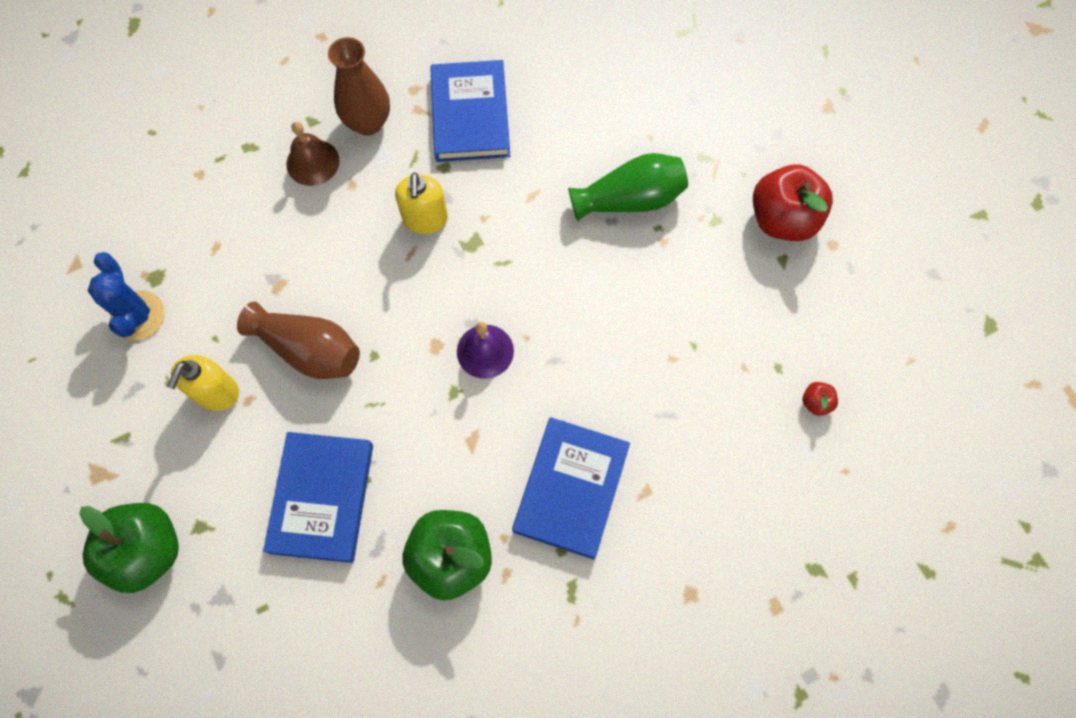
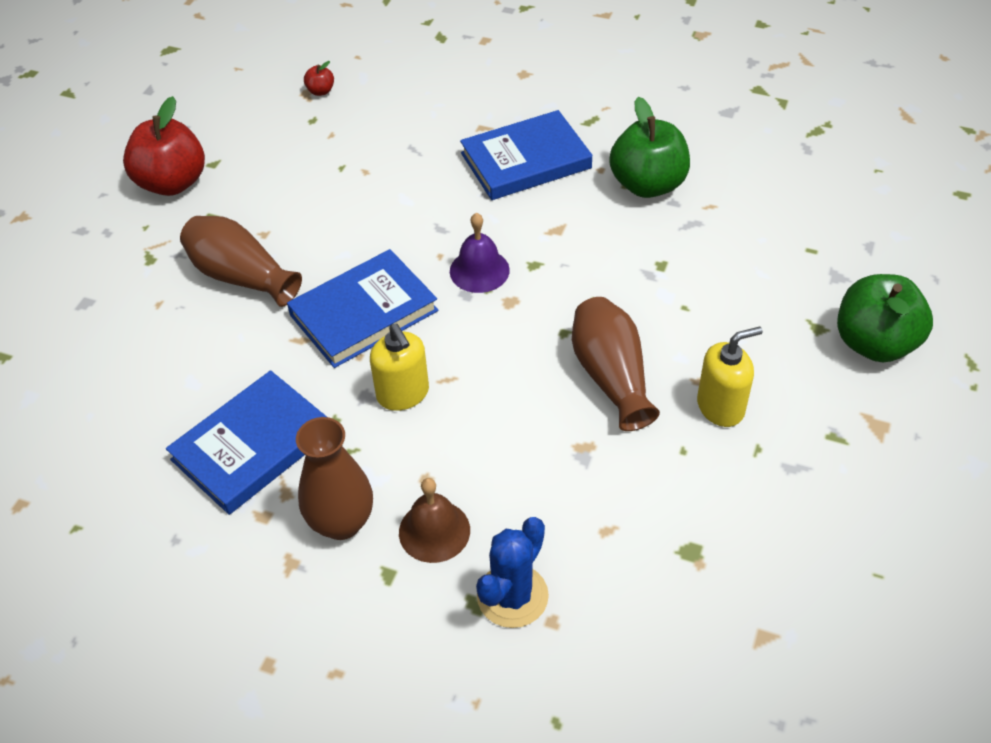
camera: 130 degrees left, 20 degrees down
blue cactus [88,252,164,341] -> blue cactus moved to [476,517,549,628]
blue book [263,432,373,563] -> blue book moved to [287,249,438,368]
yellow soap dispenser [395,172,448,234] -> yellow soap dispenser turned 105 degrees clockwise [370,324,429,411]
green vase [568,153,688,221] -> brown vase [180,216,302,307]

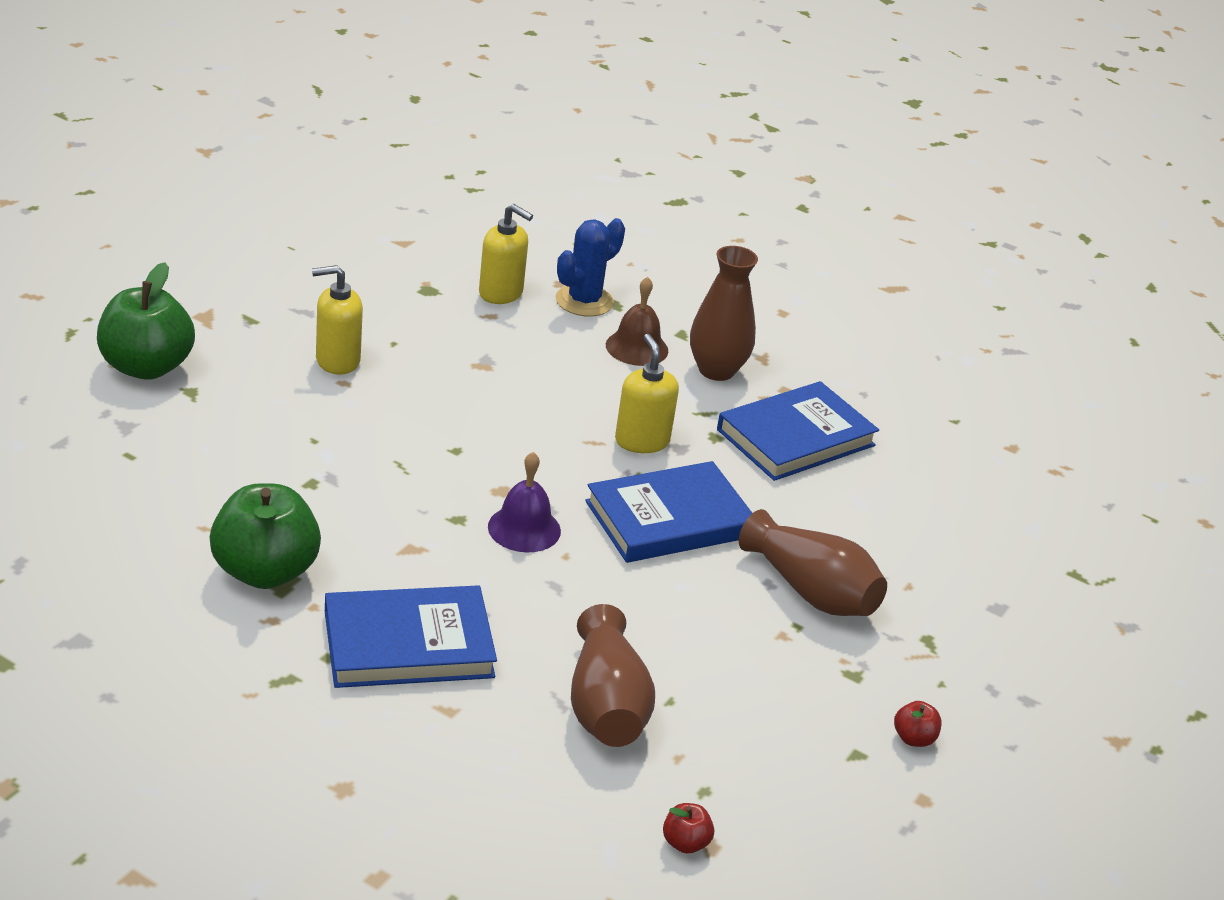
camera: 175 degrees left, 15 degrees down
red apple [123,96,205,196] -> red apple [894,701,942,747], size x0.42
brown vase [572,297,660,431] -> brown vase moved to [571,604,655,747]
none -> yellow soap dispenser [479,204,533,304]

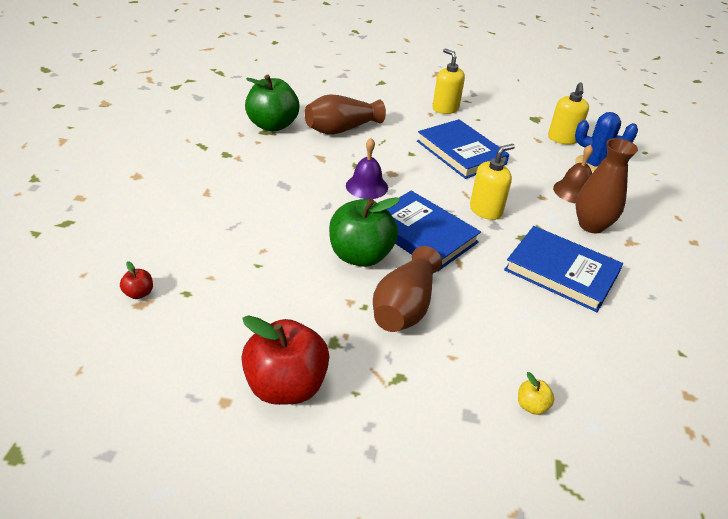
camera: 70 degrees right, 5 degrees up
green apple [97,262,195,380] -> green apple moved to [329,197,400,267]
blue book [325,586,497,688] -> blue book moved to [417,119,509,179]
brown vase [571,604,655,747] -> brown vase moved to [305,94,386,135]
red apple [894,701,942,747] -> red apple [241,315,329,405], size x2.39
none -> yellow apple [518,372,554,415]

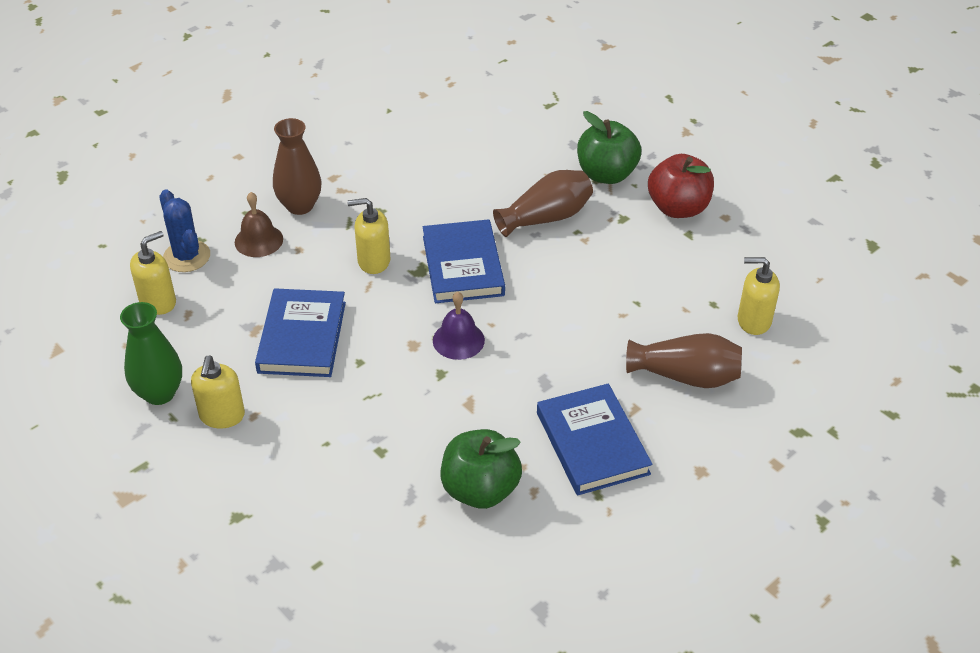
camera: 140 degrees left, 5 degrees up
red apple [120,261,153,299] -> yellow soap dispenser [738,257,780,335]
brown vase [305,94,386,135] -> brown vase moved to [626,333,742,388]
green apple [329,197,400,267] -> green apple moved to [577,111,641,184]
blue book [504,226,623,312] -> blue book moved to [537,383,653,496]
yellow apple [518,372,554,415] -> none
none -> green vase [120,302,182,405]

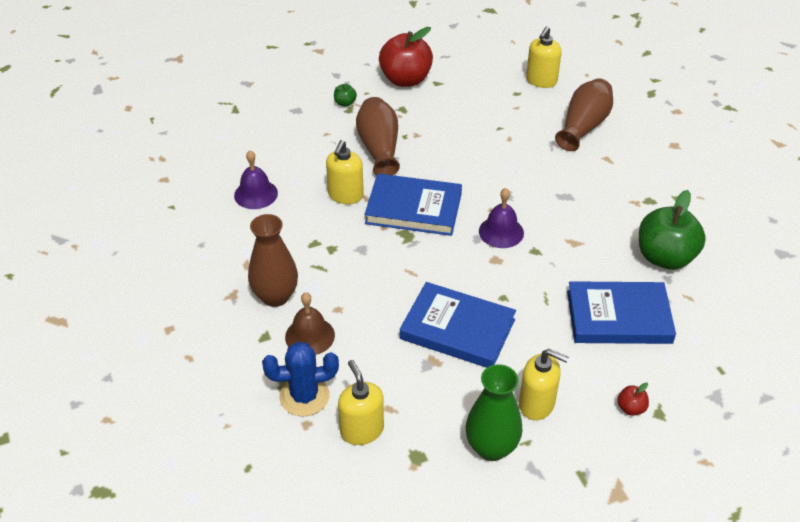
camera: 70 degrees left, 0 degrees up
yellow soap dispenser [347,198,391,274] -> yellow soap dispenser moved to [326,140,364,204]
blue book [537,383,653,496] -> blue book moved to [567,281,676,344]
green apple [577,111,641,184] -> green apple [334,84,357,107], size x0.42
none -> purple bell [234,150,278,209]
none -> red apple [617,383,649,416]

